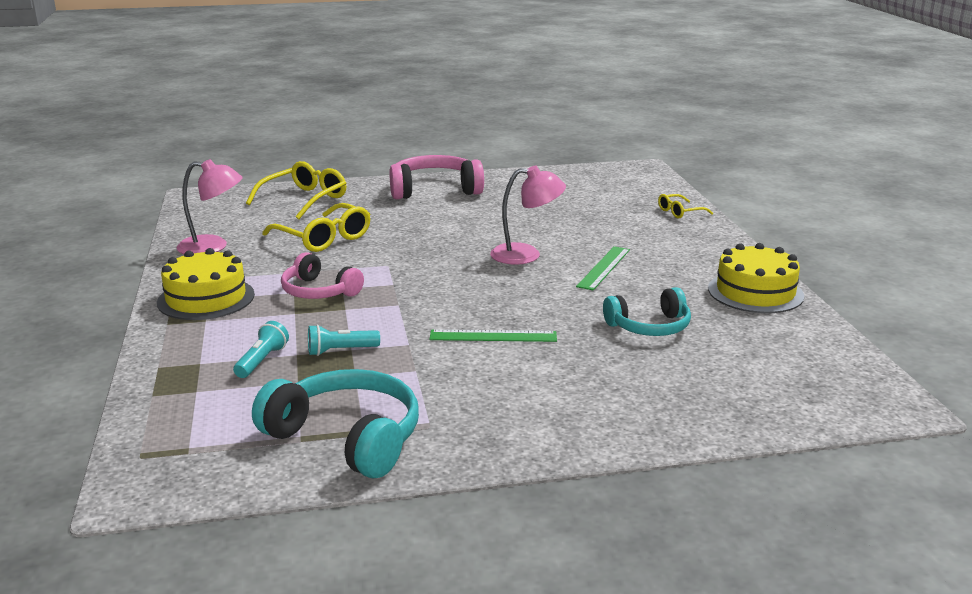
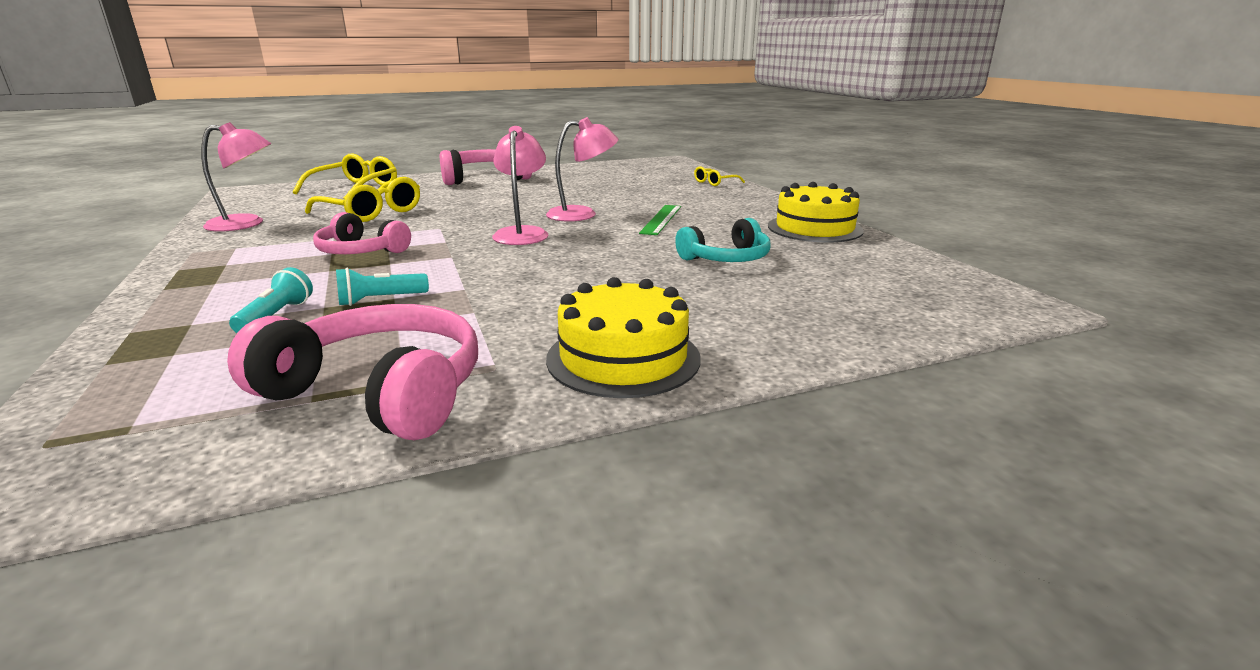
camera: 10 degrees left, 0 degrees up
yellow cake [157,248,255,320] -> yellow cake moved to [546,277,701,398]
turquoise headphones [252,369,419,478] -> pink headphones [227,304,478,440]
green ruler [429,329,557,342] -> none
none -> pink lamp [492,126,548,245]

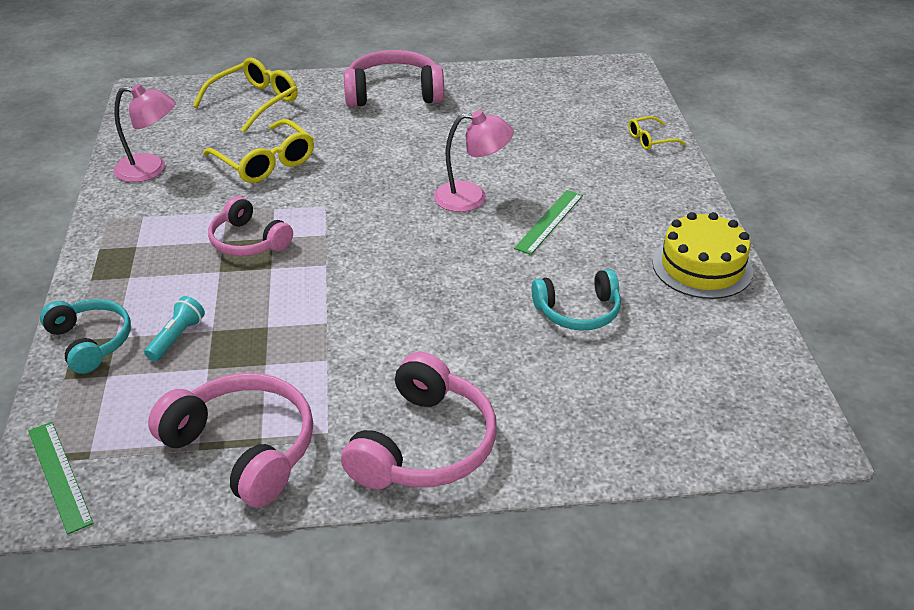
camera: 15 degrees right, 15 degrees up
turquoise flashlight [336,268,429,306] -> none
pink lamp [492,126,548,245] -> none
yellow cake [546,277,701,398] -> pink headphones [341,352,497,489]
none -> green ruler [28,422,93,535]
none -> turquoise headphones [40,299,131,374]

